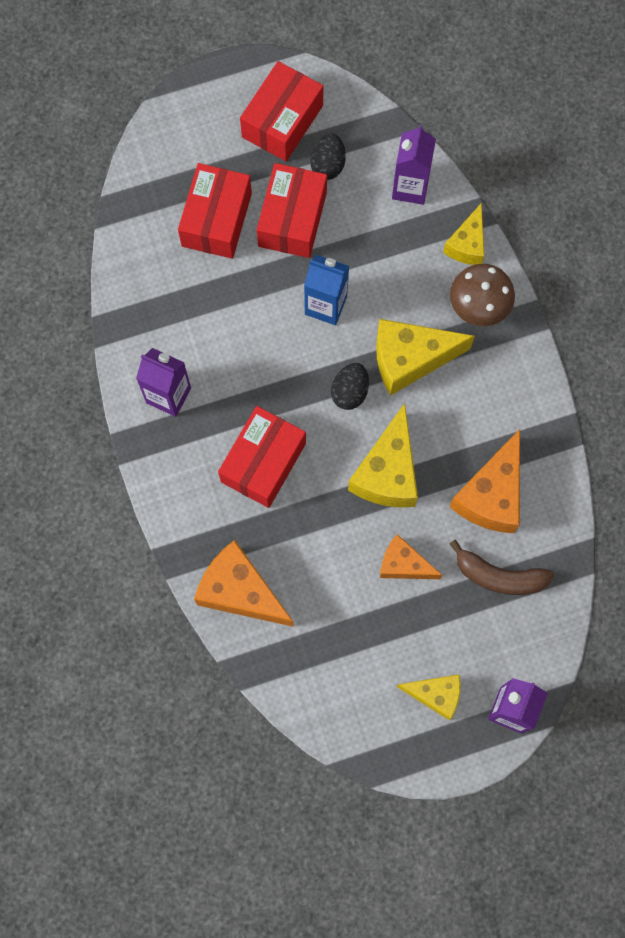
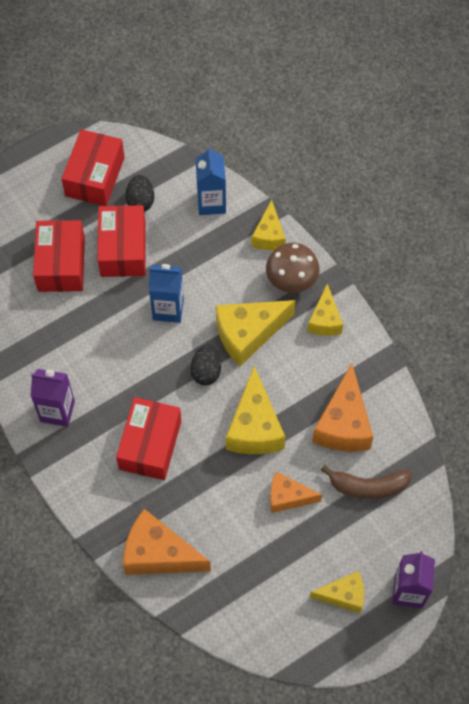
camera: 15 degrees left, 10 degrees down
purple carton [392,125,436,205] -> blue carton [196,146,226,215]
none -> yellow cheese [307,284,343,336]

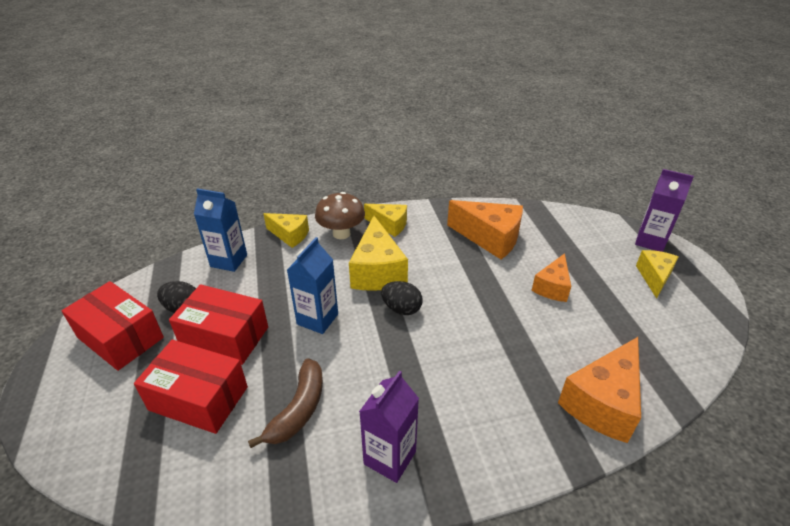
camera: 70 degrees left, 25 degrees down
red box [116,397,181,480] -> none
yellow cheese [226,366,285,454] -> none
brown banana [321,465,412,499] -> brown banana moved to [248,358,323,448]

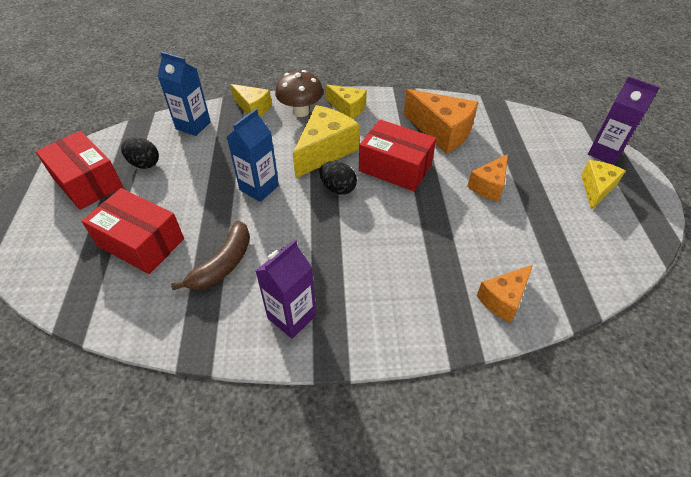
camera: 10 degrees right, 10 degrees up
red box [169,284,268,365] -> red box moved to [359,119,436,191]
yellow cheese [349,216,408,291] -> yellow cheese turned 150 degrees counterclockwise [293,105,359,179]
orange cheese [558,337,641,443] -> orange cheese [476,265,533,323], size x0.61

